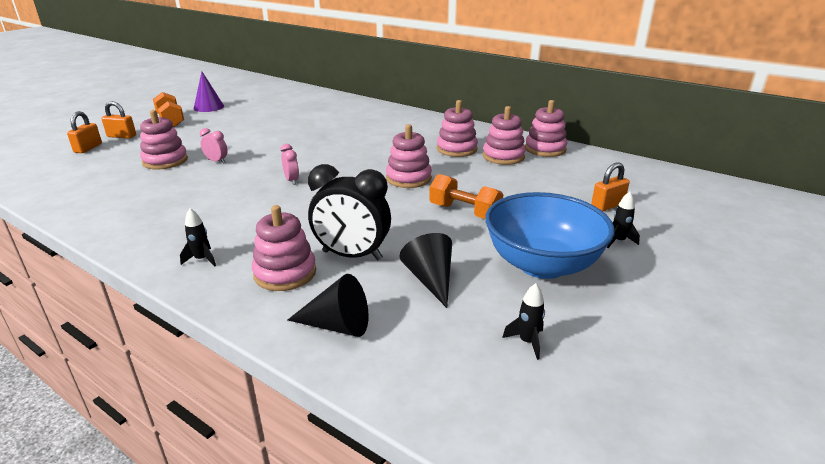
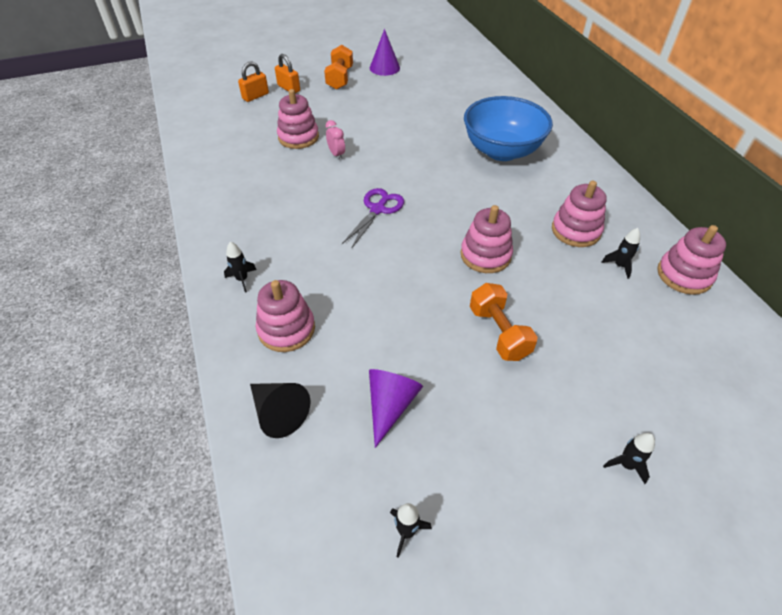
camera: 35 degrees right, 20 degrees up
pink clock [280,144,299,185] -> purple scissors [342,188,404,249]
black clock [308,164,391,260] -> none
black cone [399,233,452,308] -> purple cone [369,369,423,448]
pink stacking toy [483,106,526,165] -> black rocket [601,228,640,279]
blue bowl [485,192,615,279] -> blue bowl moved to [464,96,553,161]
orange padlock [591,162,630,211] -> none

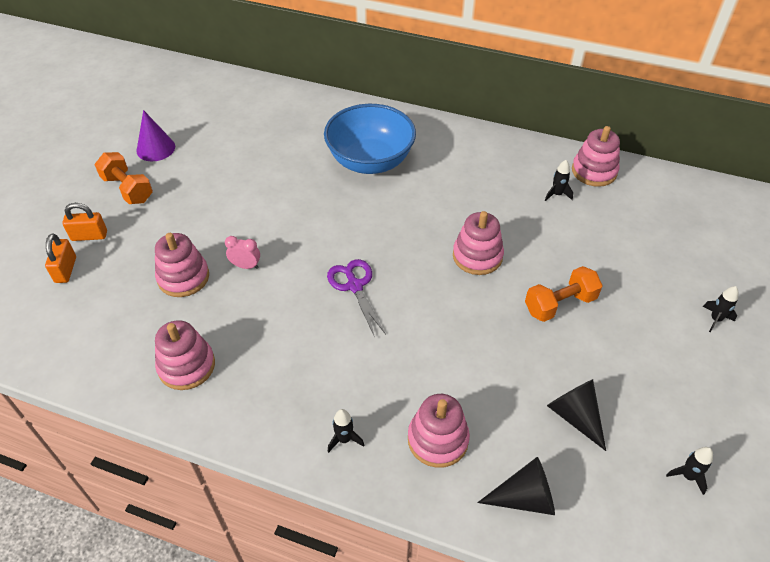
camera: 50 degrees left, 0 degrees up
purple cone [369,369,423,448] -> black cone [547,379,606,451]
orange dumbbell [470,283,538,361] -> orange dumbbell turned 45 degrees counterclockwise [525,266,603,322]
pink stacking toy [552,181,607,247] -> pink stacking toy moved to [155,320,215,390]

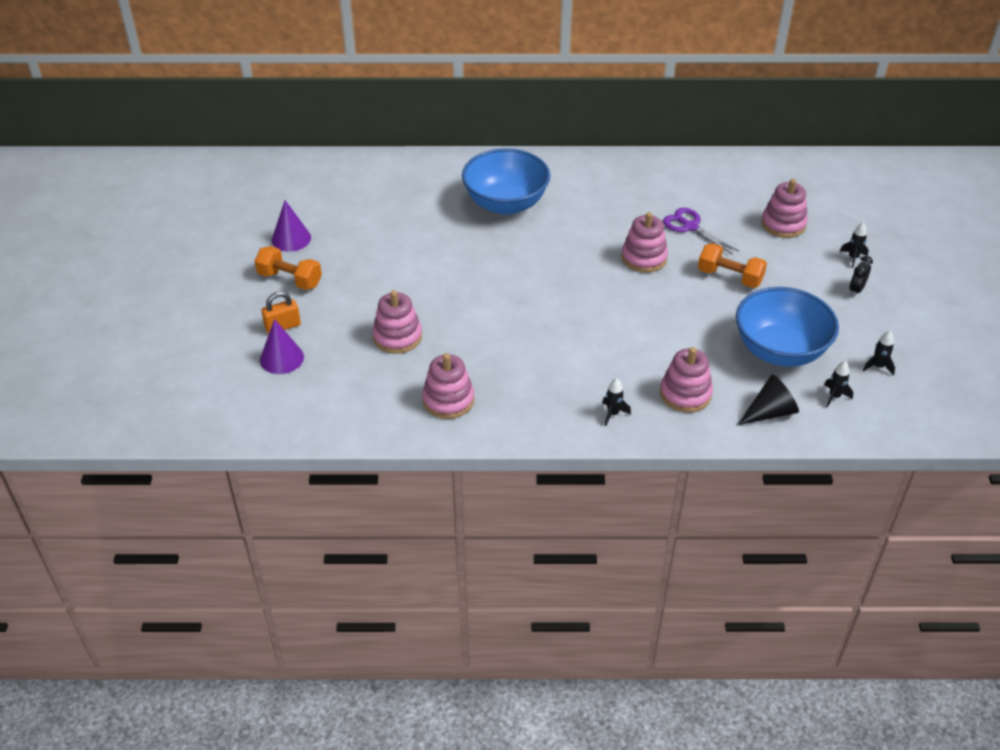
camera: 20 degrees left, 5 degrees down
orange padlock [45,234,76,283] -> purple cone [260,319,304,374]
pink clock [225,236,260,269] -> none
purple scissors [327,259,386,337] -> purple scissors moved to [663,208,739,255]
orange dumbbell [525,266,603,322] -> orange dumbbell turned 75 degrees clockwise [698,243,767,288]
black rocket [545,160,573,201] -> black rocket moved to [824,361,853,408]
black cone [547,379,606,451] -> blue bowl [736,287,839,367]
pink stacking toy [572,126,620,187] -> pink stacking toy moved to [761,179,808,238]
none -> black clock [850,256,873,297]

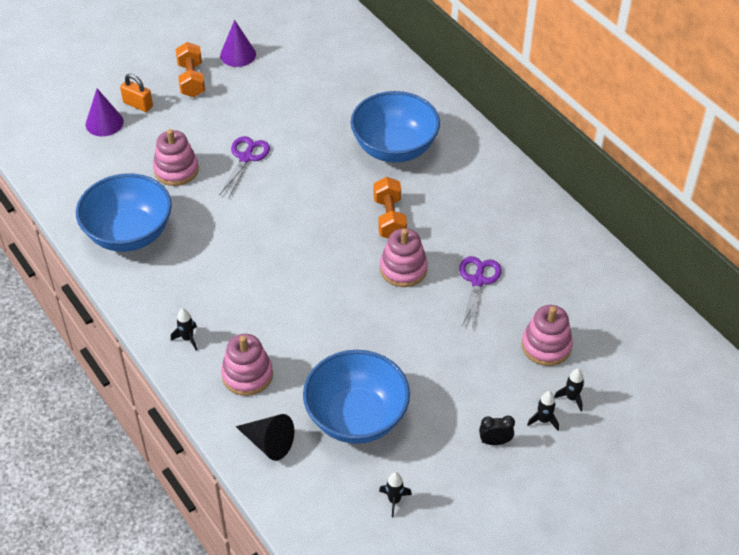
camera: 55 degrees right, 5 degrees up
pink stacking toy [422,353,474,419] -> blue bowl [76,173,172,252]
orange dumbbell [698,243,767,288] -> orange dumbbell moved to [373,177,407,239]
black rocket [824,361,853,408] -> black rocket moved to [554,369,584,412]
none -> purple scissors [219,136,270,197]

